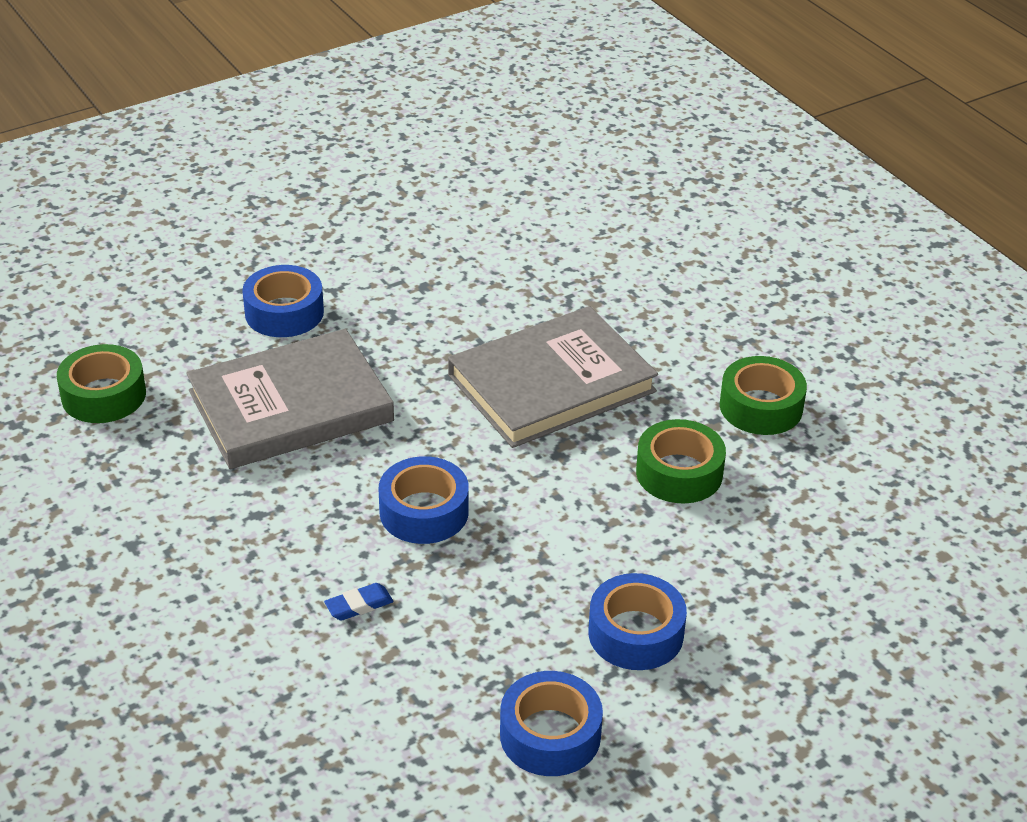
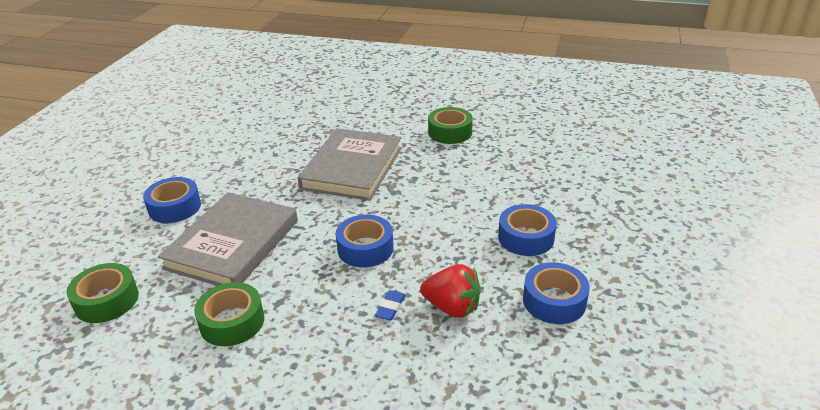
camera: 40 degrees left, 5 degrees down
green tape [636,419,726,503] -> green tape moved to [194,282,264,346]
none -> red strawberry [420,264,481,318]

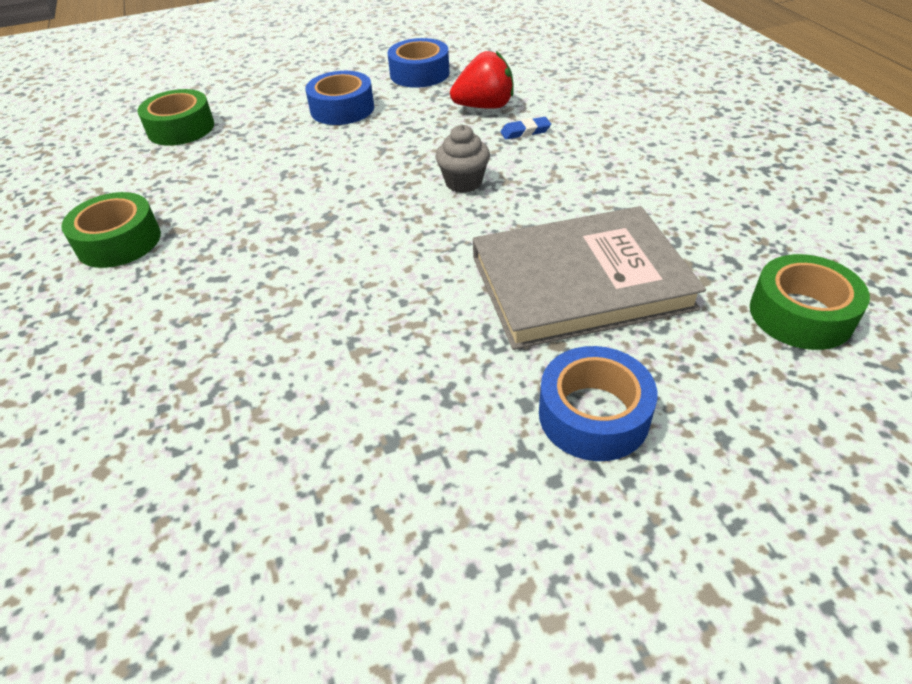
camera: 125 degrees left, 10 degrees up
green tape [194,282,264,346] -> green tape moved to [138,89,214,145]
grey book [297,128,402,201] -> none
blue tape [336,215,394,267] -> grey cupcake [436,124,490,193]
red strawberry [420,264,481,318] -> red strawberry turned 90 degrees clockwise [450,51,514,109]

